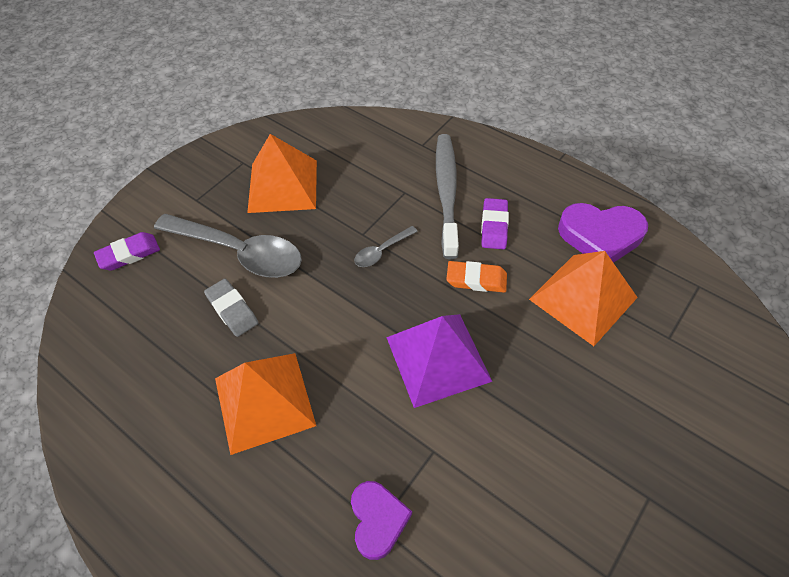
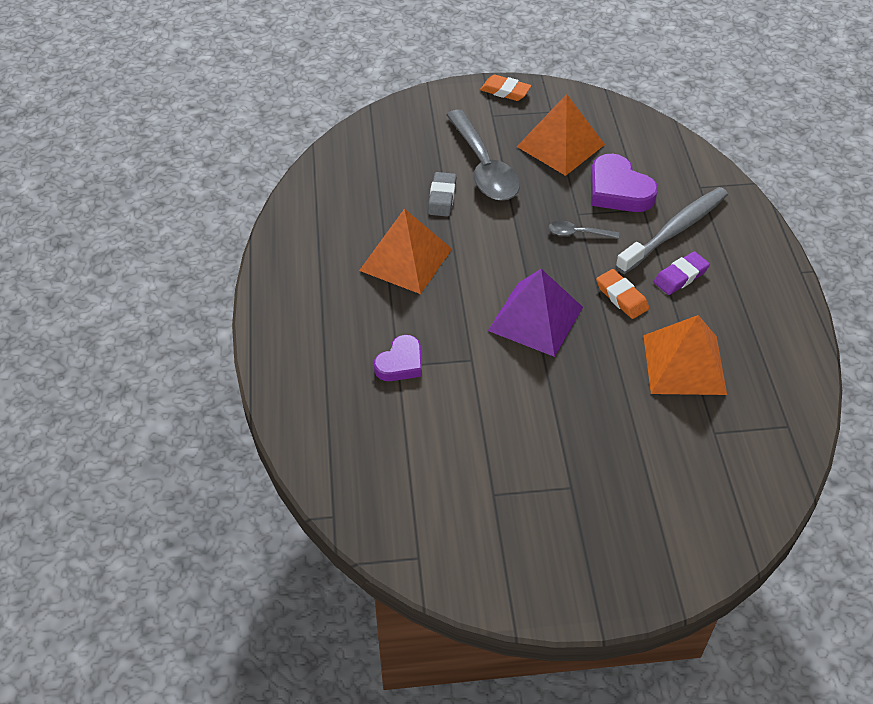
camera: 45 degrees right, 5 degrees down
purple eraser [94,232,160,271] -> none
purple heart [558,203,648,263] -> purple heart moved to [591,154,658,212]
none -> orange eraser [480,75,532,101]

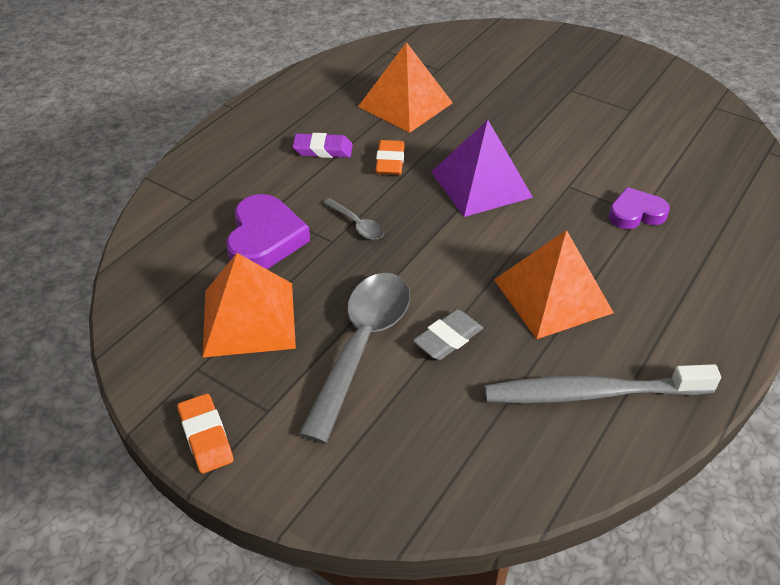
camera: 140 degrees left, 5 degrees down
grey toothbrush [616,187,728,274] -> grey toothbrush moved to [484,364,721,404]

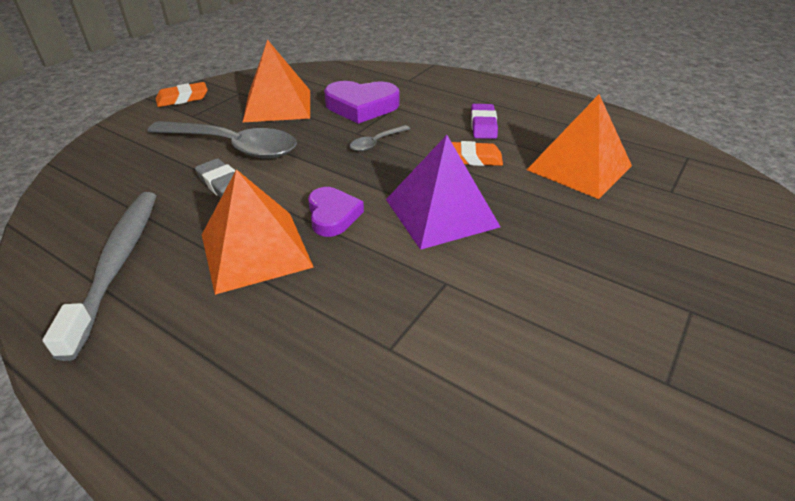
camera: 90 degrees right, 5 degrees down
purple heart [608,187,670,229] -> purple heart moved to [308,187,364,237]

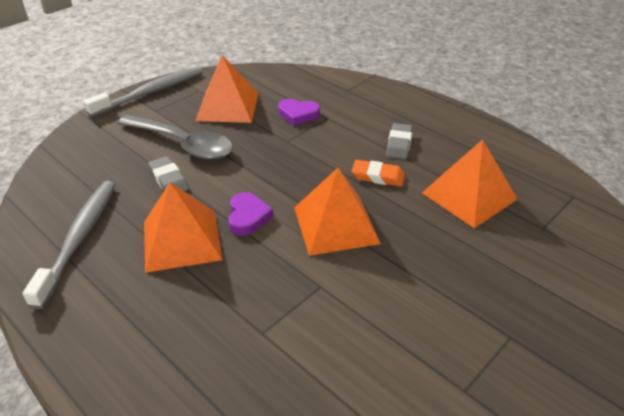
camera: 10 degrees right, 0 degrees up
orange eraser [156,82,208,107] -> grey toothbrush [83,67,203,117]
purple heart [324,81,399,124] -> purple heart [278,99,320,126], size x0.65
grey spoon [350,125,410,152] -> none
purple pyramid [386,135,500,250] -> orange pyramid [294,168,381,256]
purple eraser [471,104,498,139] -> grey eraser [386,123,413,159]

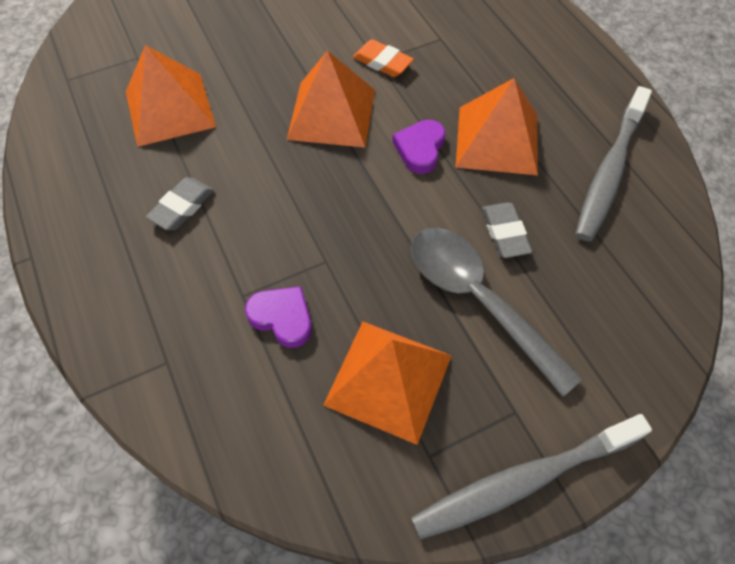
camera: 160 degrees left, 20 degrees up
orange eraser [352,160,405,187] -> orange eraser moved to [353,39,414,77]

